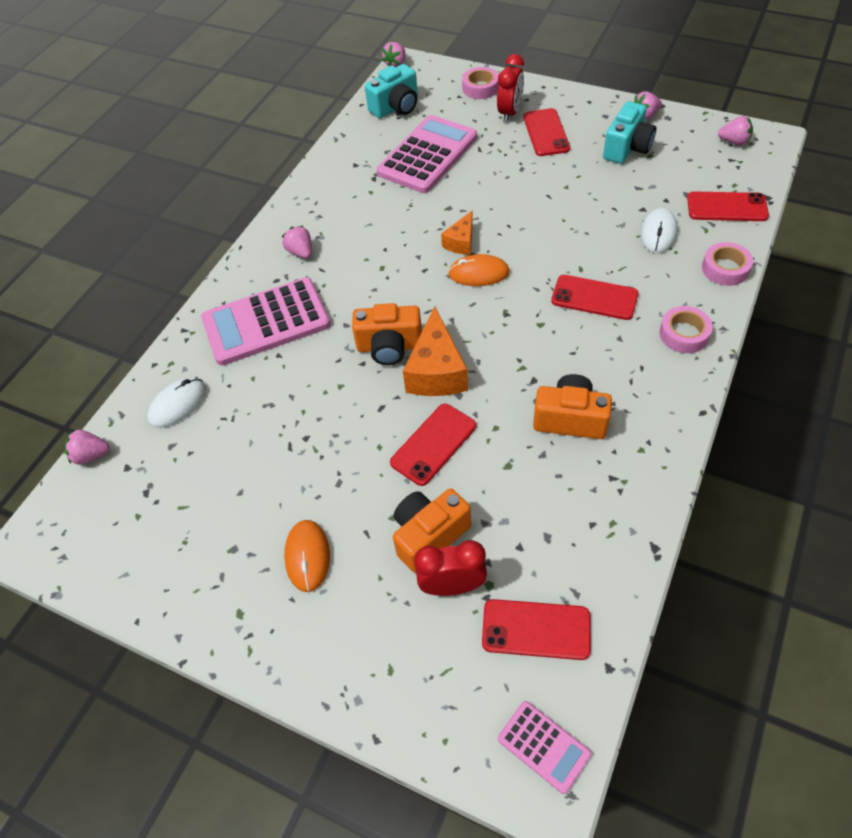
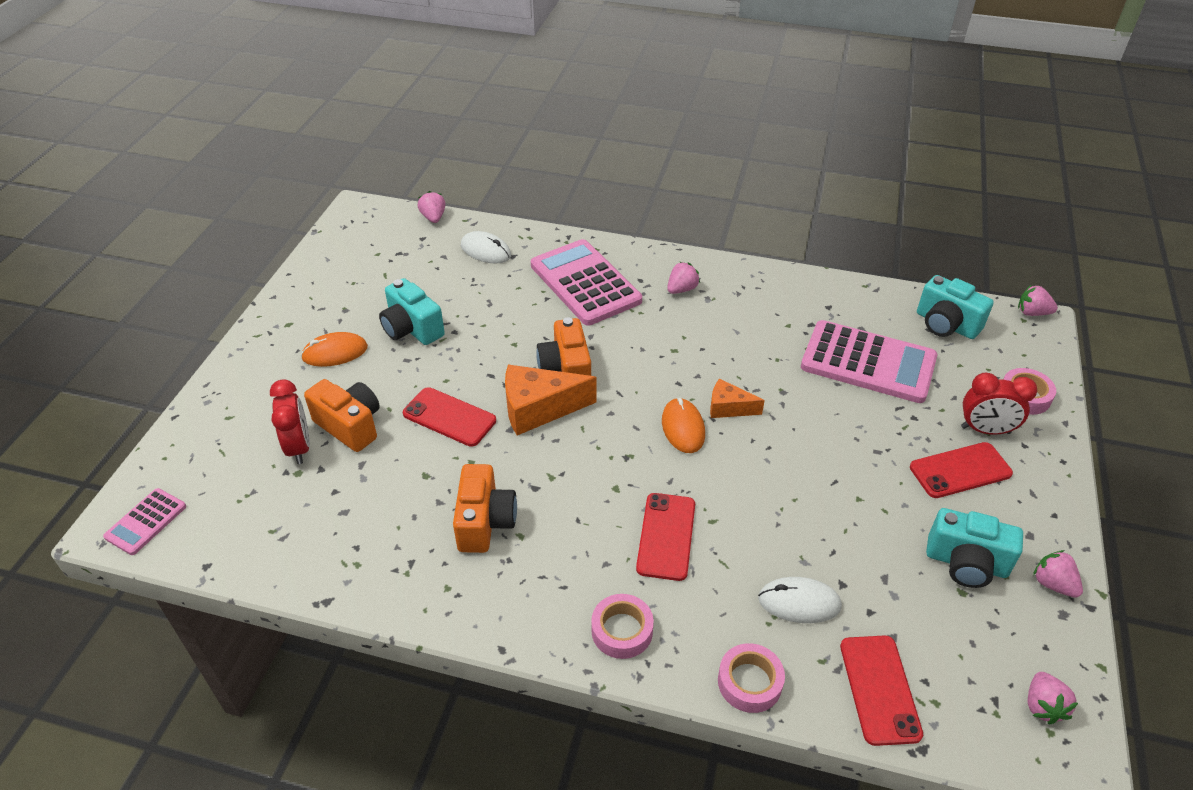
camera: 75 degrees right, 10 degrees down
red phone [482,599,591,660] -> none
none -> turquoise camera [379,278,445,345]

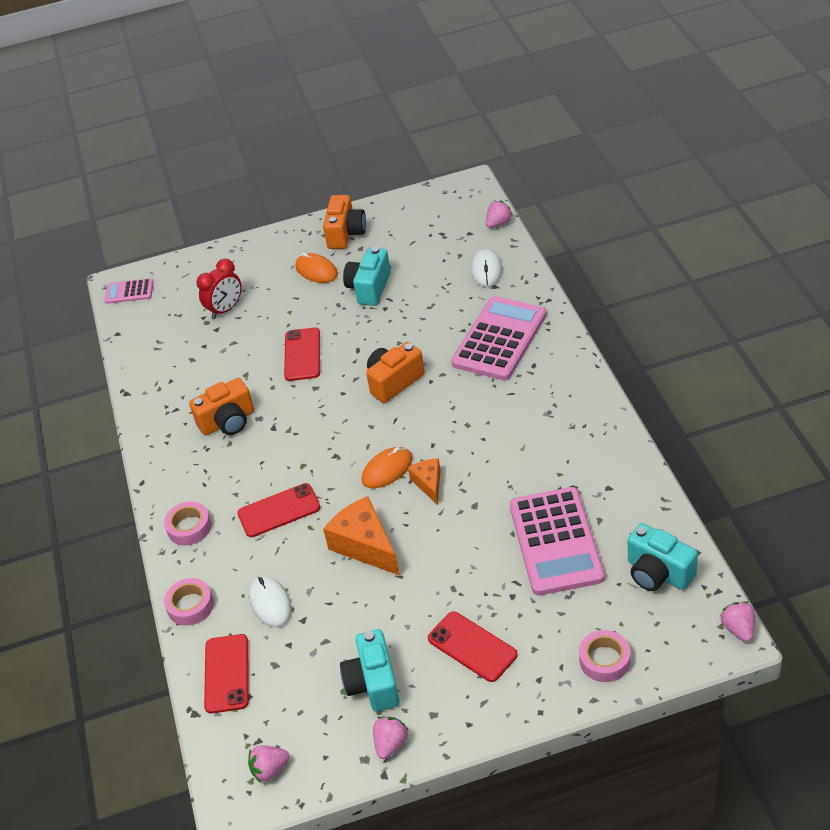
camera: 65 degrees right, 0 degrees up
orange camera [304,379,380,452] -> orange camera moved to [323,195,366,249]
orange cheese [505,365,597,435] -> orange cheese moved to [323,496,400,575]
pink strawberry [667,262,700,294] -> none
red phone [840,635,923,746] -> red phone turned 60 degrees counterclockwise [204,634,249,714]
turquoise camera [917,275,994,339] -> turquoise camera turned 60 degrees counterclockwise [628,523,698,591]
red clock [961,372,1037,435] -> none

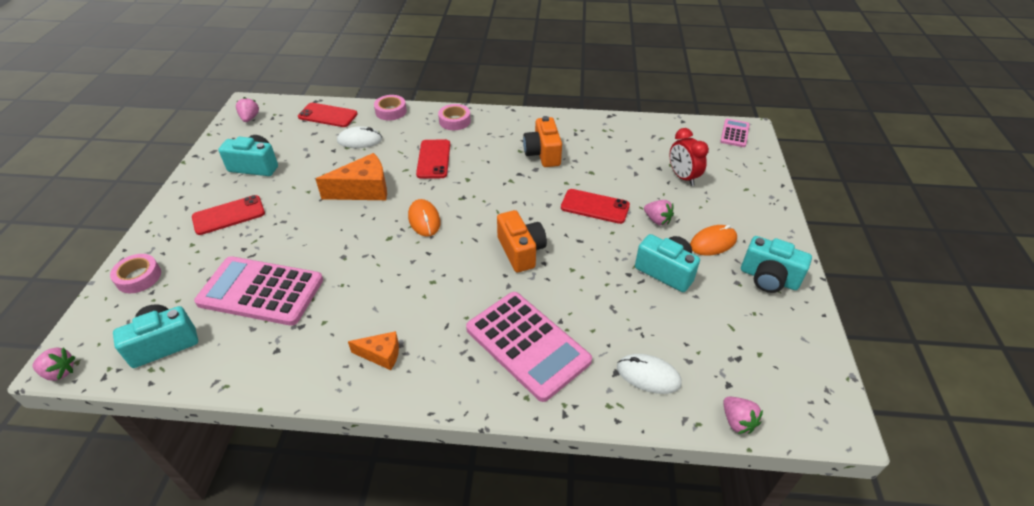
camera: 105 degrees right, 0 degrees up
orange camera [323,195,366,249] -> turquoise camera [741,236,812,293]
pink strawberry [373,717,408,759] -> pink strawberry moved to [644,200,674,225]
orange cheese [408,458,441,505] -> orange cheese moved to [348,331,399,370]

